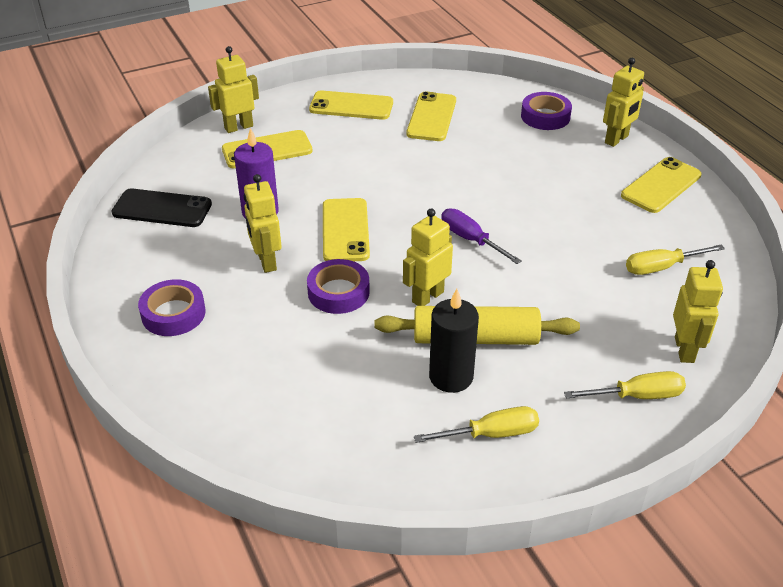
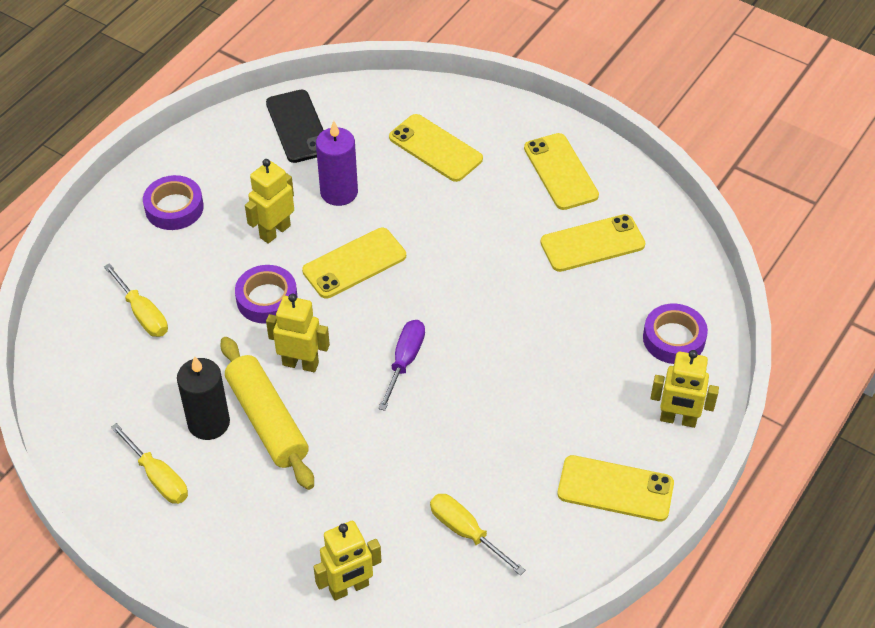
camera: 60 degrees right, 10 degrees up
yellow robot [208,46,259,133] -> none
yellow screwdriver [564,371,686,399] -> yellow screwdriver moved to [104,263,168,337]

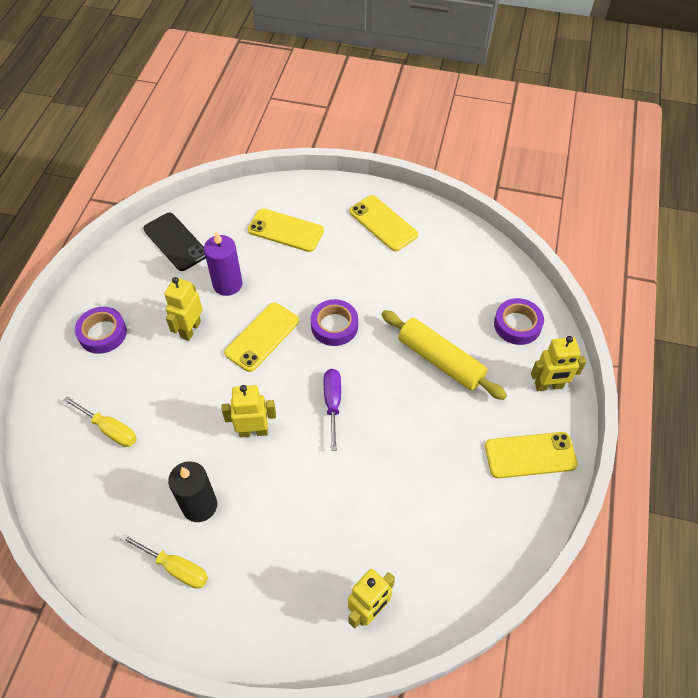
camera: 20 degrees left, 5 degrees up
yellow rolling pin [220,337,314,490] -> yellow rolling pin moved to [381,310,507,400]
purple tape [235,265,297,324] -> purple tape moved to [311,299,358,346]
yellow screwdriver [430,494,525,575] -> none
yellow phone [540,214,645,272] -> none

